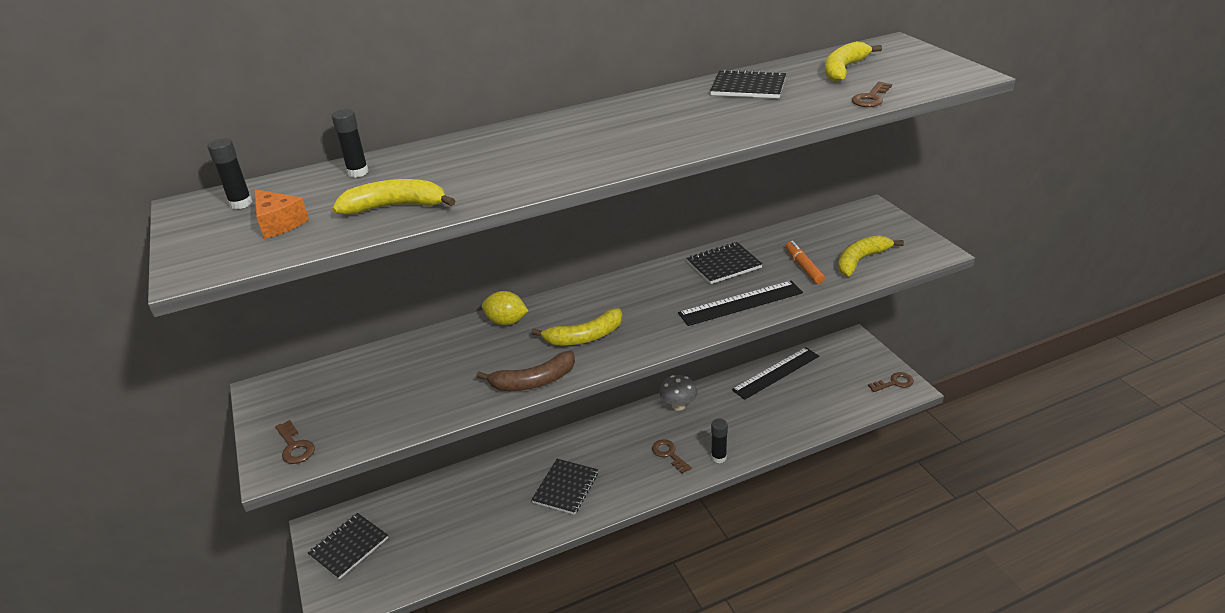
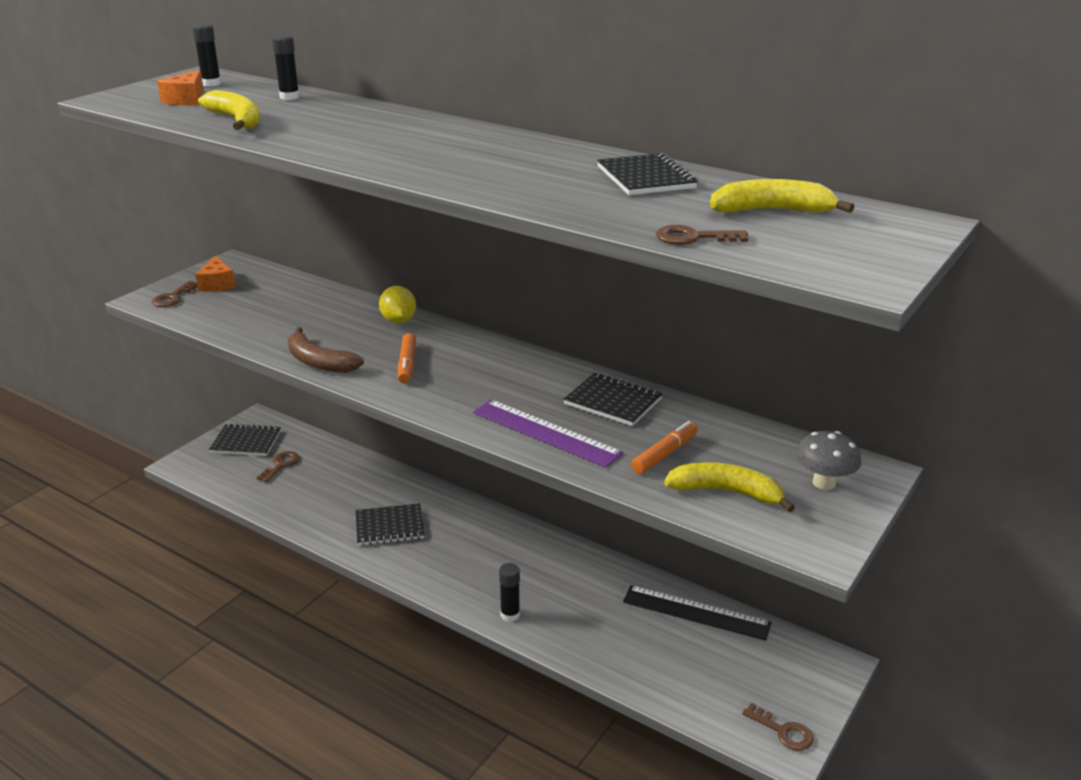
camera: 55 degrees right, 5 degrees down
yellow banana [531,308,623,345] -> orange marker [398,333,416,383]
brown key [652,439,692,474] -> brown key moved to [257,451,299,482]
grey mushroom [659,375,698,411] -> grey mushroom moved to [796,431,861,490]
black ruler [678,281,803,326] -> purple ruler [473,400,623,468]
none -> orange cheese [195,255,236,292]

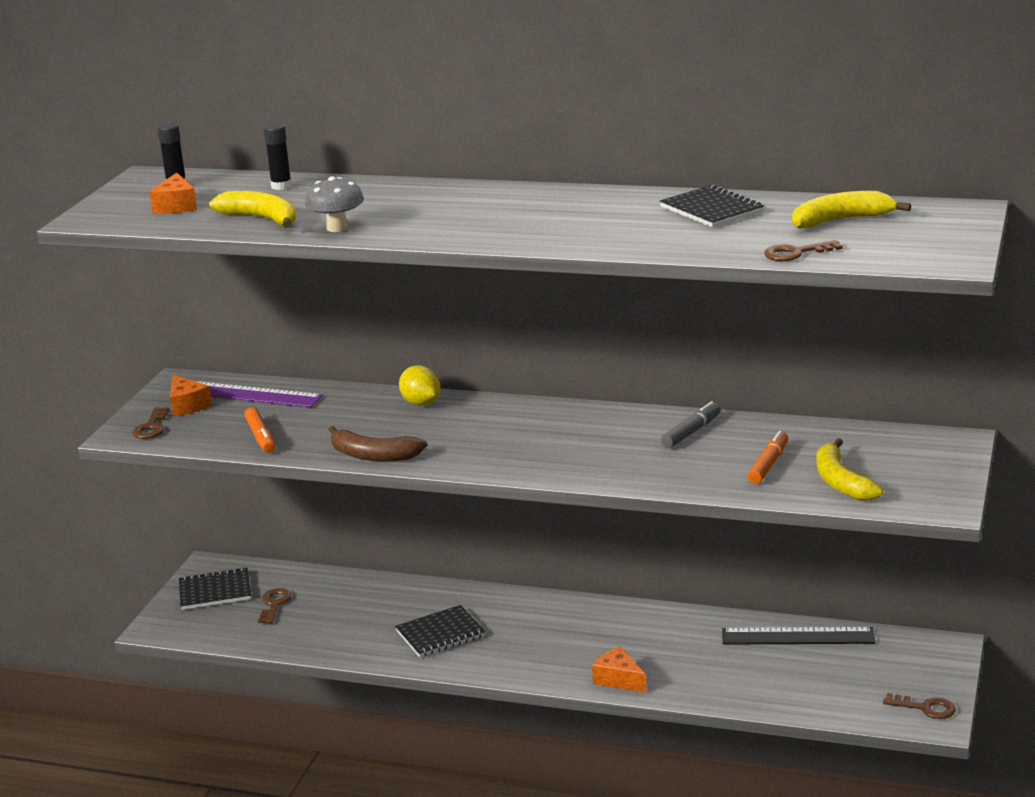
camera: 15 degrees left, 5 degrees down
orange marker [398,333,416,383] -> orange marker moved to [244,407,275,453]
purple ruler [473,400,623,468] -> purple ruler moved to [195,381,323,407]
black glue stick [499,563,520,622] -> orange cheese [592,646,646,693]
black notebook [563,373,662,426] -> grey marker [661,402,721,448]
yellow banana [664,462,795,512] -> yellow banana turned 105 degrees counterclockwise [816,438,883,501]
grey mushroom [796,431,861,490] -> grey mushroom moved to [305,176,364,232]

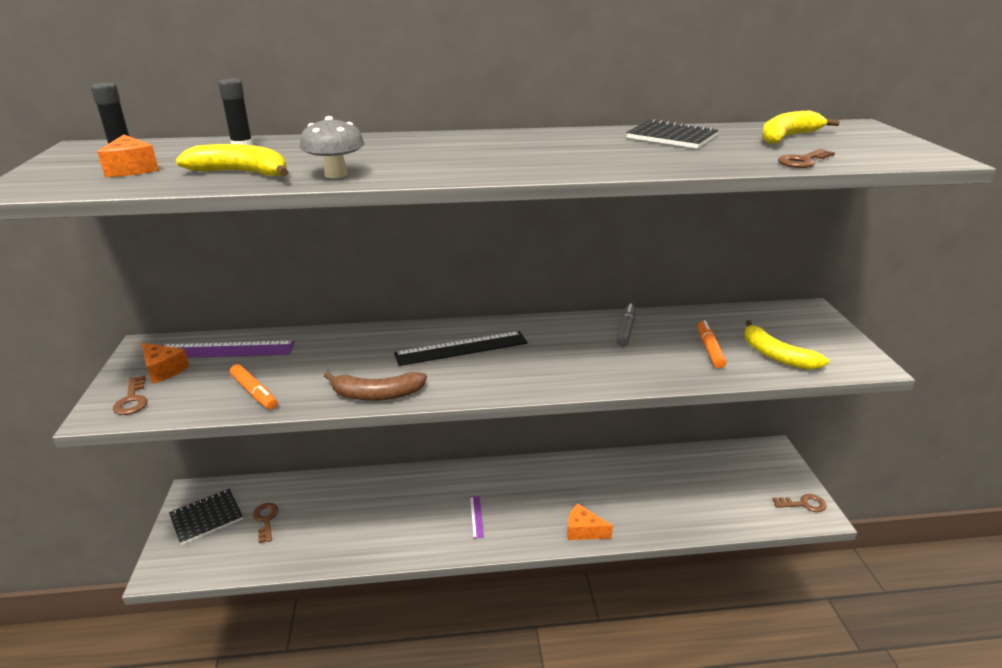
camera: 25 degrees left, 5 degrees up
black notebook [395,605,486,657] -> none
yellow lemon [399,365,441,406] -> none
black ruler [722,627,875,645] -> black ruler moved to [394,331,528,366]
none -> purple ruler [470,496,484,539]

